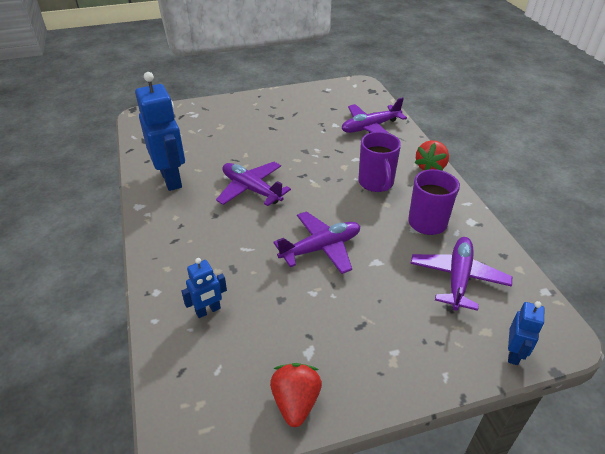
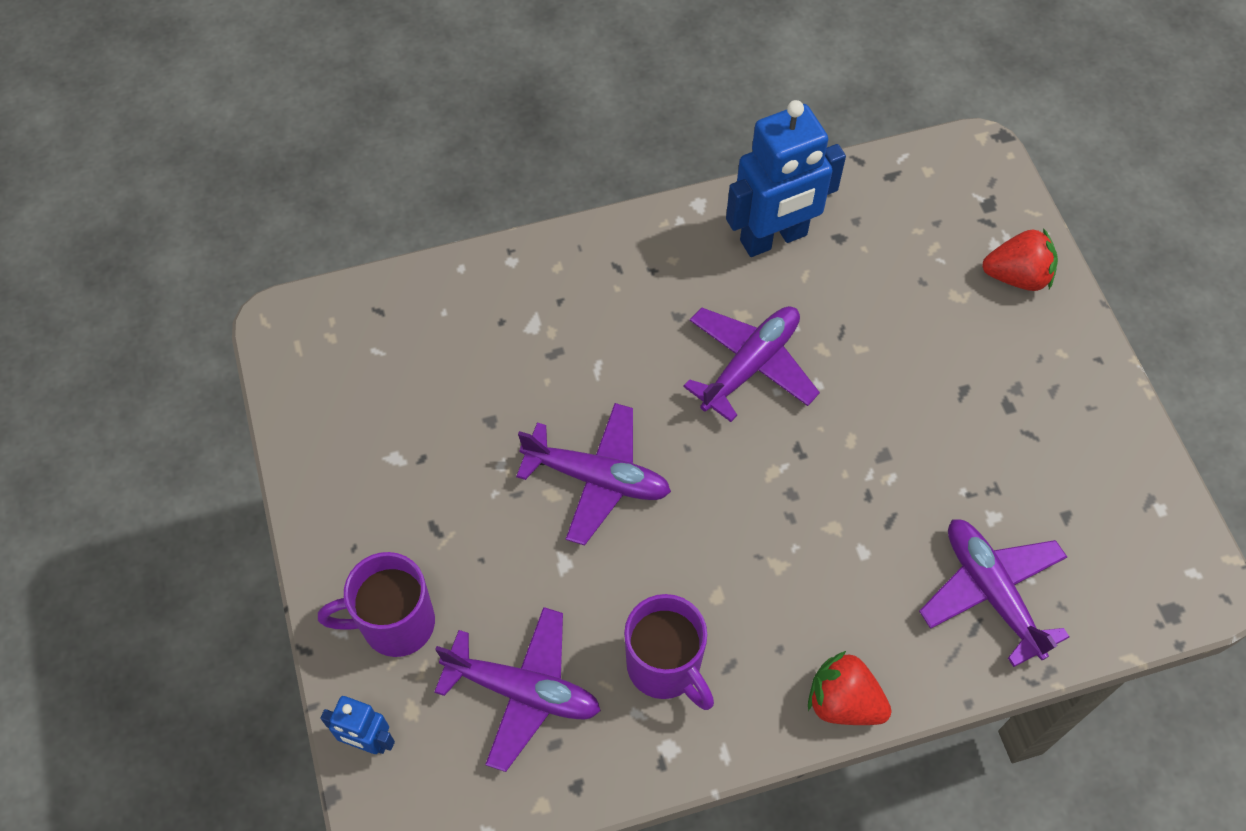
camera: 90 degrees right, 20 degrees up
blue robot [181,258,227,318] -> none
red strawberry [270,363,322,427] -> red strawberry moved to [982,228,1058,291]
purple plane [273,211,360,274] -> purple plane turned 45 degrees counterclockwise [516,403,671,545]
purple mug [358,132,401,192] -> purple mug moved to [318,552,435,657]

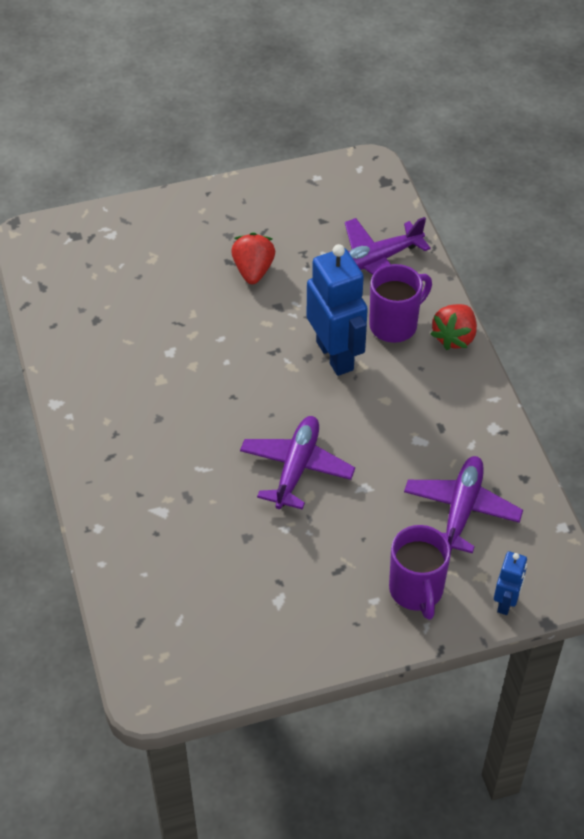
camera: 90 degrees left, 10 degrees down
purple mug [624,594,714,710] -> purple mug moved to [369,264,432,343]
purple plane [683,306,820,422] -> none
blue robot [726,100,846,257] -> blue robot moved to [307,244,368,376]
red strawberry [982,228,1058,291] -> red strawberry moved to [231,232,275,284]

